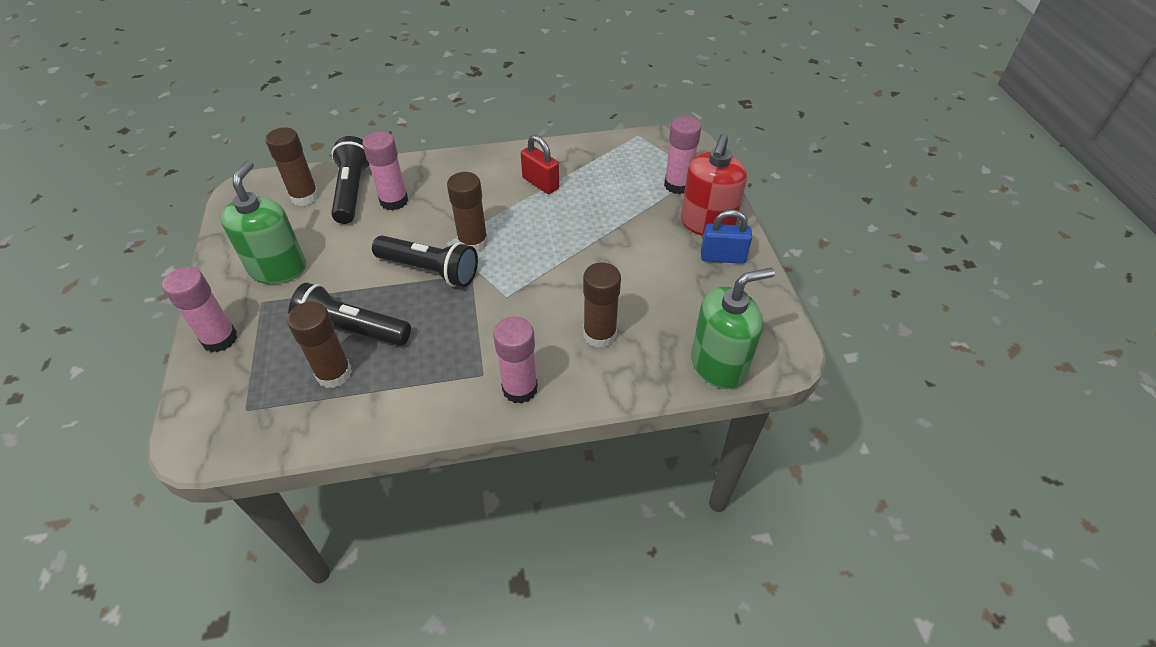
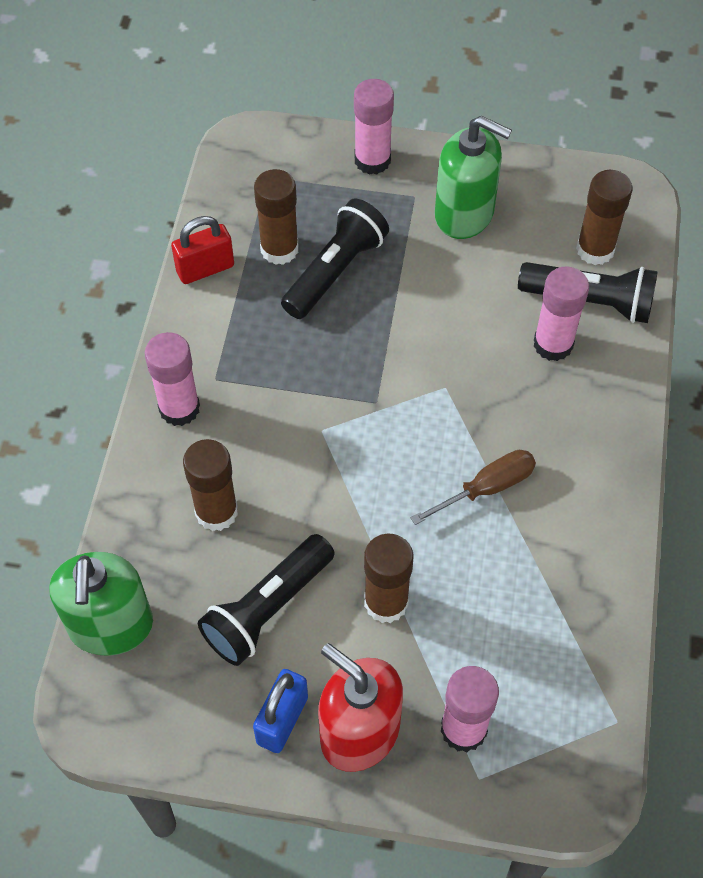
camera: 110 degrees right, 10 degrees up
black flashlight [372,235,478,287] -> black flashlight moved to [198,534,335,666]
brown glue stick [447,172,488,252] -> brown glue stick moved to [364,533,414,623]
red padlock [521,135,559,194] -> red padlock moved to [171,216,234,284]
none -> brown screwdriver [411,450,536,525]

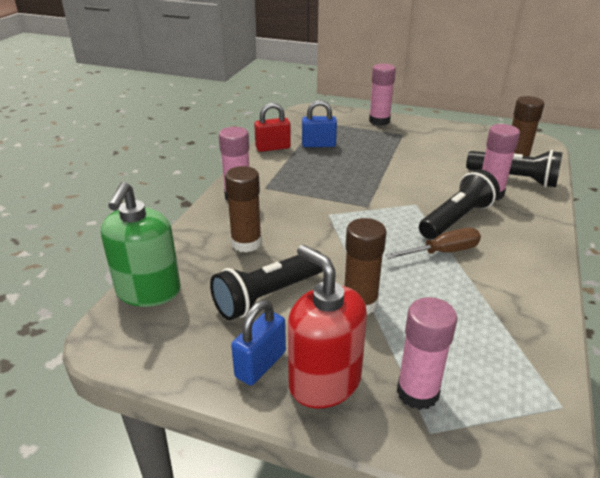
camera: 10 degrees right, 25 degrees down
brown glue stick [254,169,299,265] -> blue padlock [302,100,337,147]
black flashlight [281,199,389,319] -> black flashlight moved to [419,169,500,239]
green soap dispenser [435,116,512,239] -> none

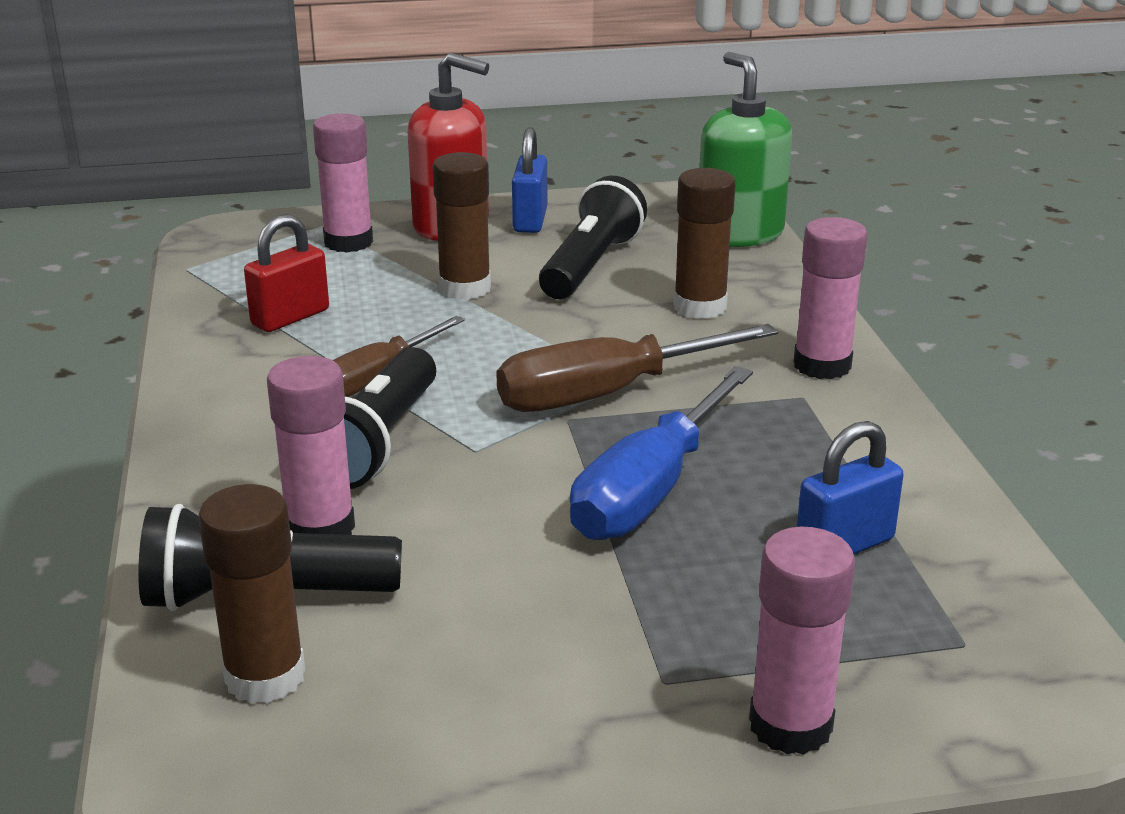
camera: 150 degrees right, 5 degrees down
red padlock [254,103,291,152] -> red padlock moved to [244,214,329,332]
none -> brown screwdriver [496,324,778,412]
none -> blue screwdriver [570,366,753,540]

